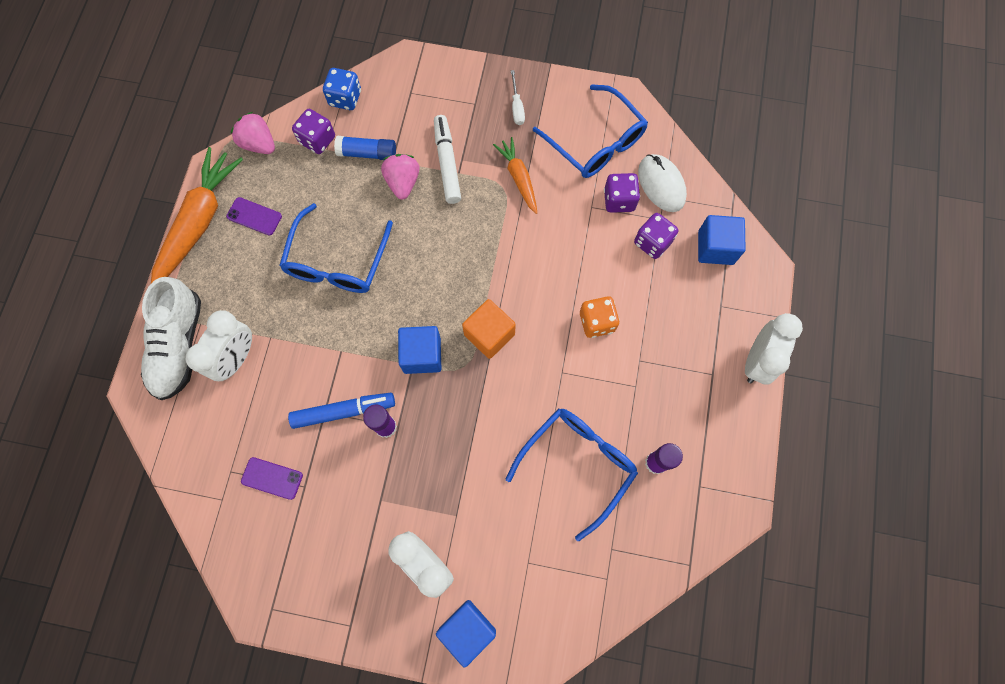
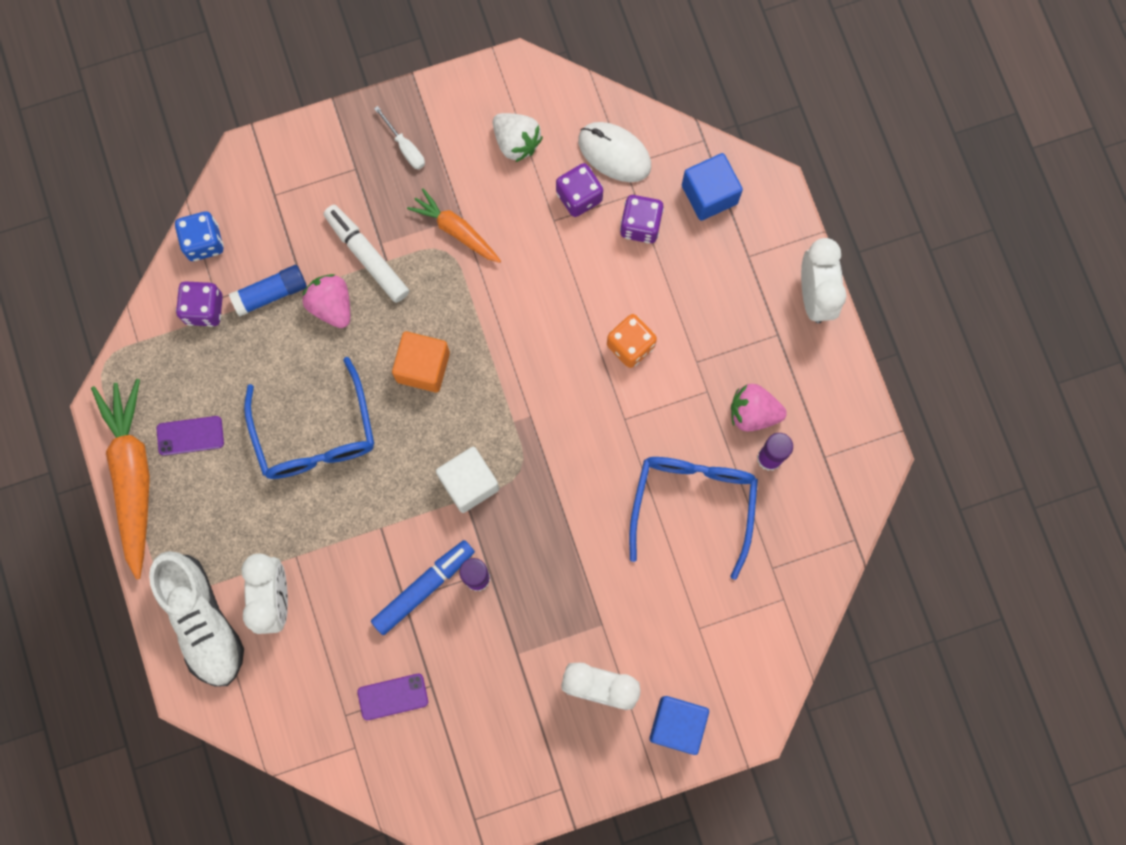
camera: 30 degrees left, 5 degrees up
pink strawberry [231,112,275,154] -> pink strawberry moved to [731,384,787,431]
blue cube [398,326,441,374] -> white cube [436,447,499,513]
orange cube [462,299,516,359] -> orange cube moved to [392,331,450,393]
blue glasses [533,84,648,178] -> white strawberry [493,113,543,162]

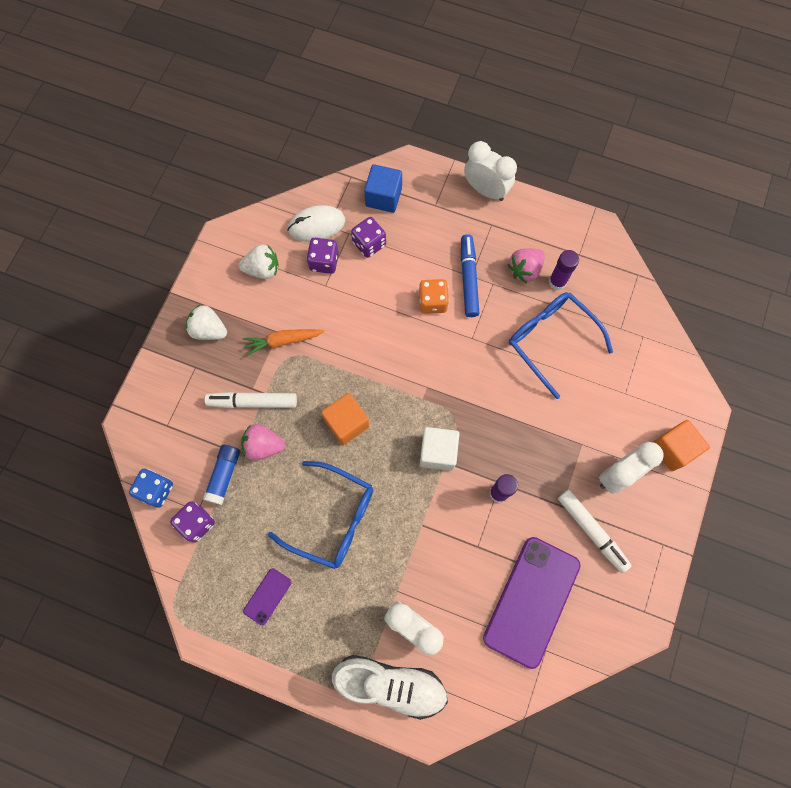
camera: 50 degrees left, 5 degrees down
orange carrot [91,379,150,579] -> none
purple phone [357,674,428,720] -> purple phone [483,537,581,669], size x2.27
blue marker [371,540,475,635] -> blue marker moved to [461,234,480,317]
white screwdriver [374,106,425,170] -> white strawberry [186,305,227,340]
blue cube [649,696,709,755] -> orange cube [653,420,710,471]
none -> white marker [558,490,632,573]

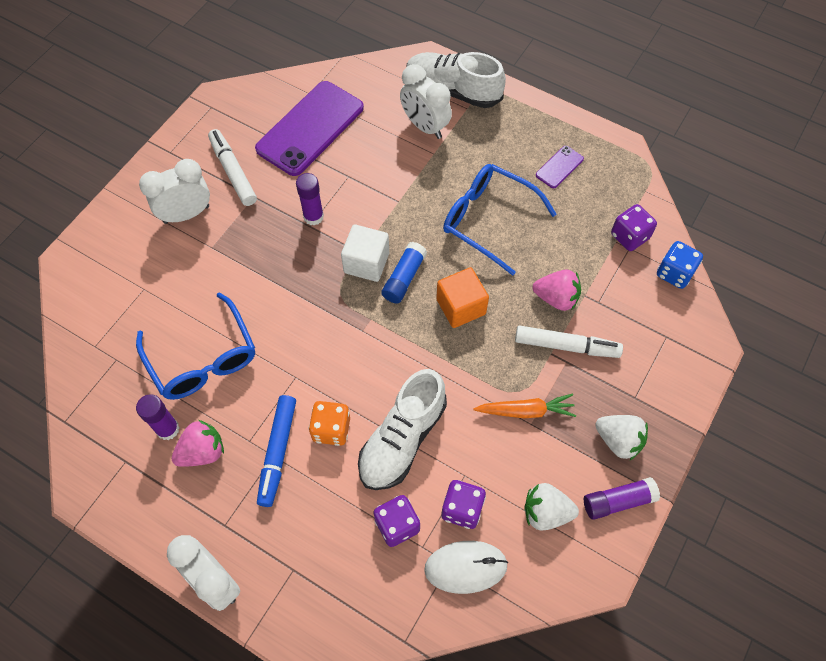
camera: 170 degrees left, 10 degrees down
blue glue stick [203,445,240,505] -> blue glue stick moved to [381,242,427,303]
blue cube [364,164,402,213] -> none
orange cube [653,420,710,471] -> none
none -> white shoe [358,369,447,490]
none -> purple glue stick [584,477,660,520]

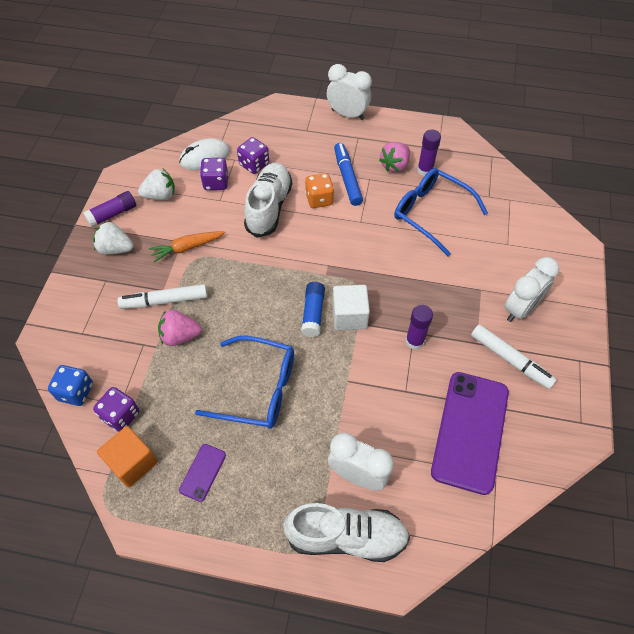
camera: 160 degrees right, 5 degrees down
orange cube [436,267,489,328] -> orange cube moved to [97,426,158,488]

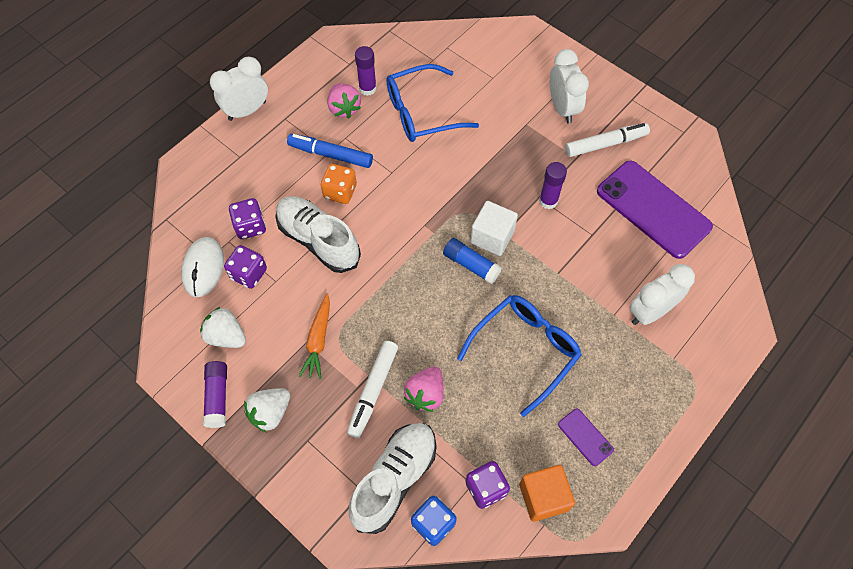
camera: 60 degrees left, 5 degrees up
white strawberry [138,169,175,200] -> white strawberry turned 75 degrees counterclockwise [200,307,246,348]
white shoe [283,503,410,562] -> white shoe moved to [349,423,437,534]

